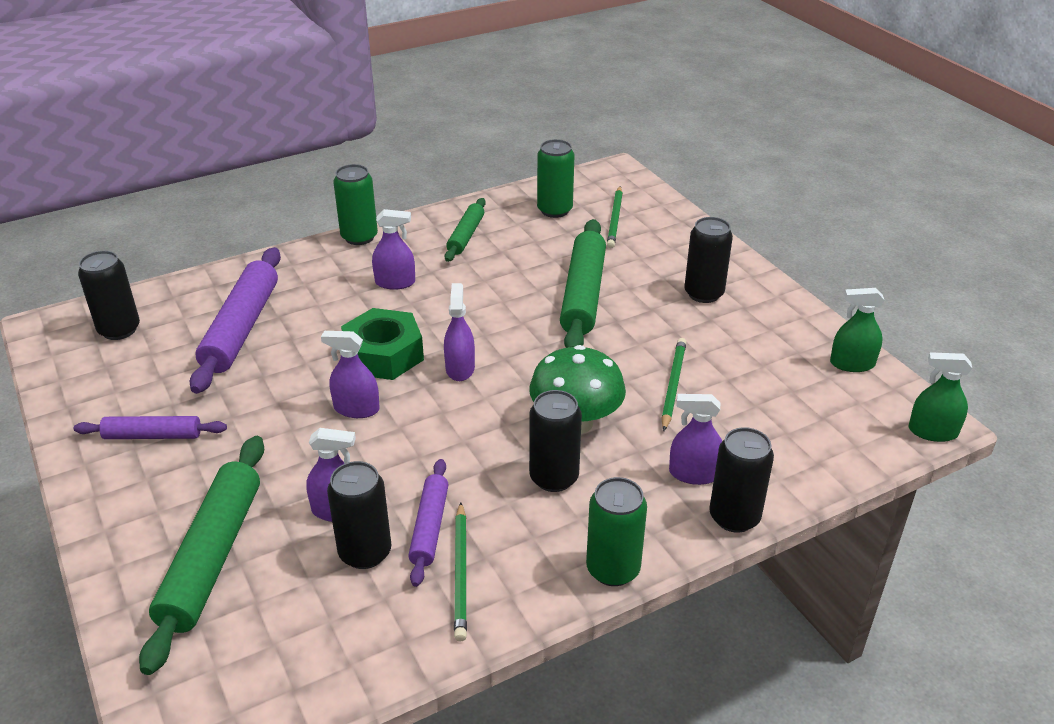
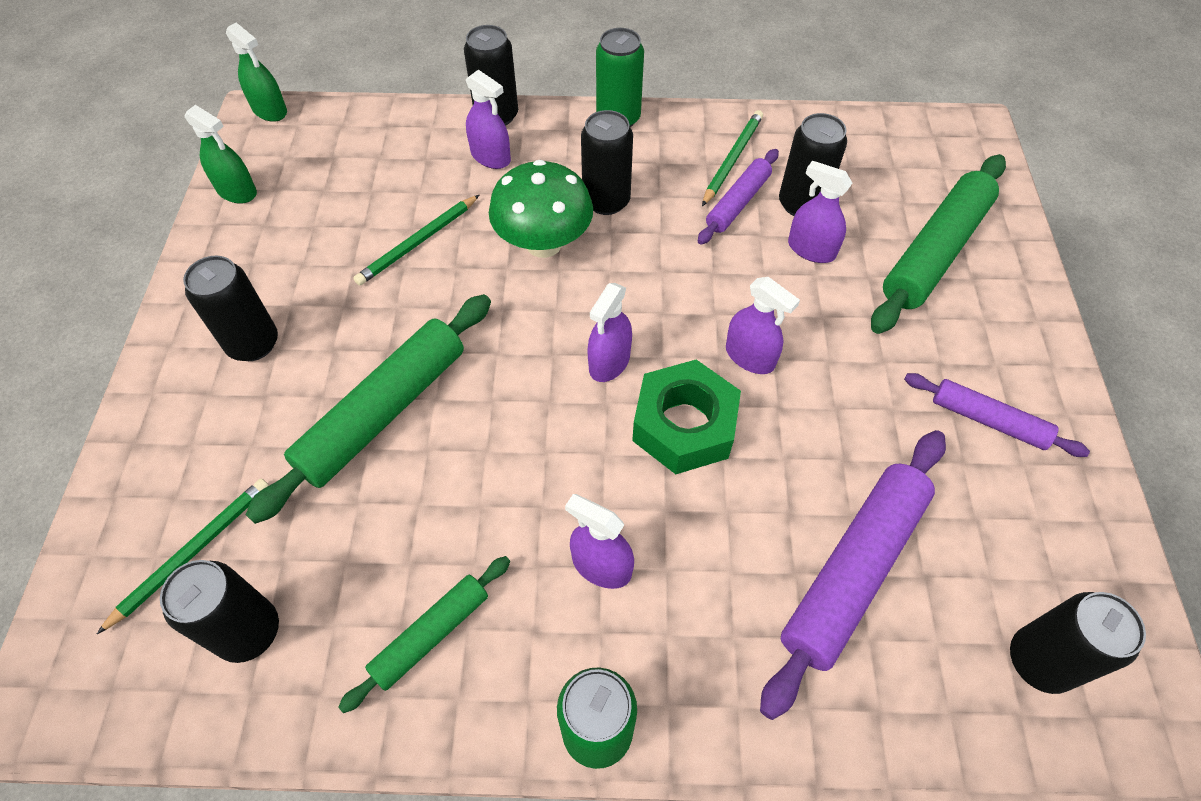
camera: 150 degrees left, 20 degrees up
green can [537,139,574,218] -> black can [160,560,279,663]

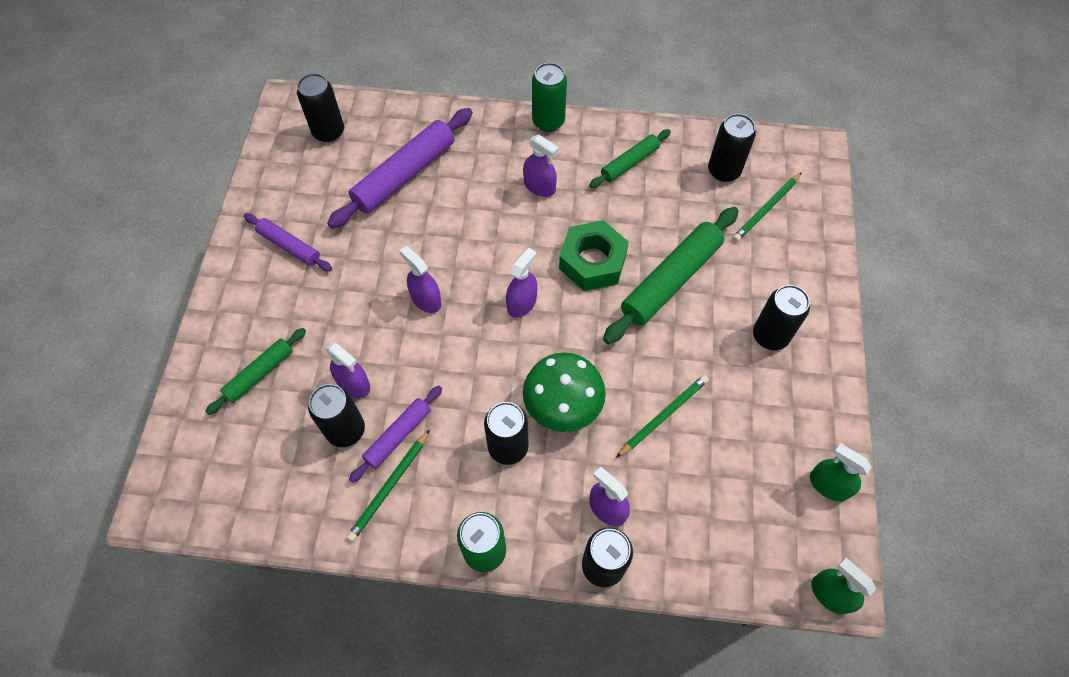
camera: 175 degrees left, 5 degrees up
green nut [632,360,741,474] -> green nut moved to [559,220,629,291]
green rolling pin [871,154,1006,334] -> green rolling pin [205,328,306,415], size x0.57

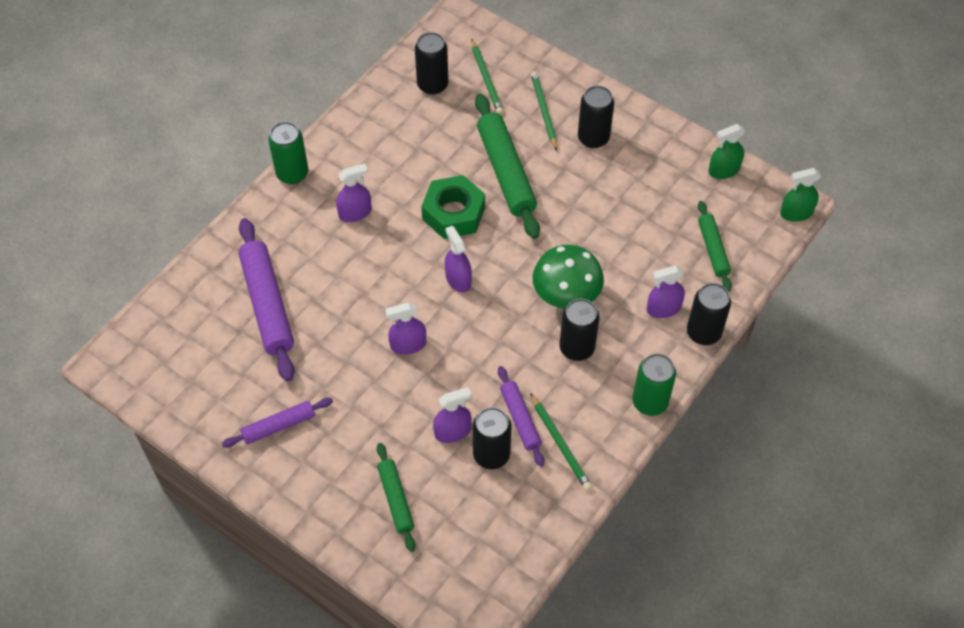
camera: 60 degrees left, 5 degrees down
black can [297,73,344,142] -> none
green rolling pin [589,129,671,188] -> green rolling pin moved to [698,201,732,292]
green pencil [616,375,709,458] -> green pencil moved to [531,71,557,151]

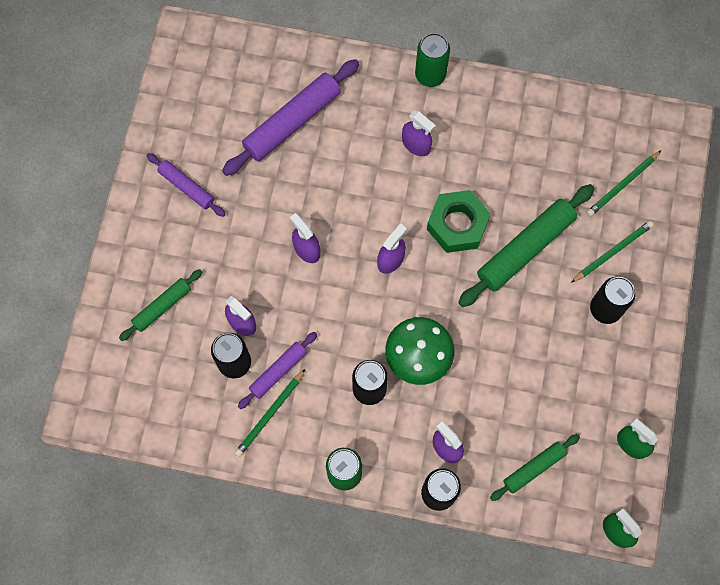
camera: 65 degrees right, 15 degrees up
black can [415,32,448,95] -> none

